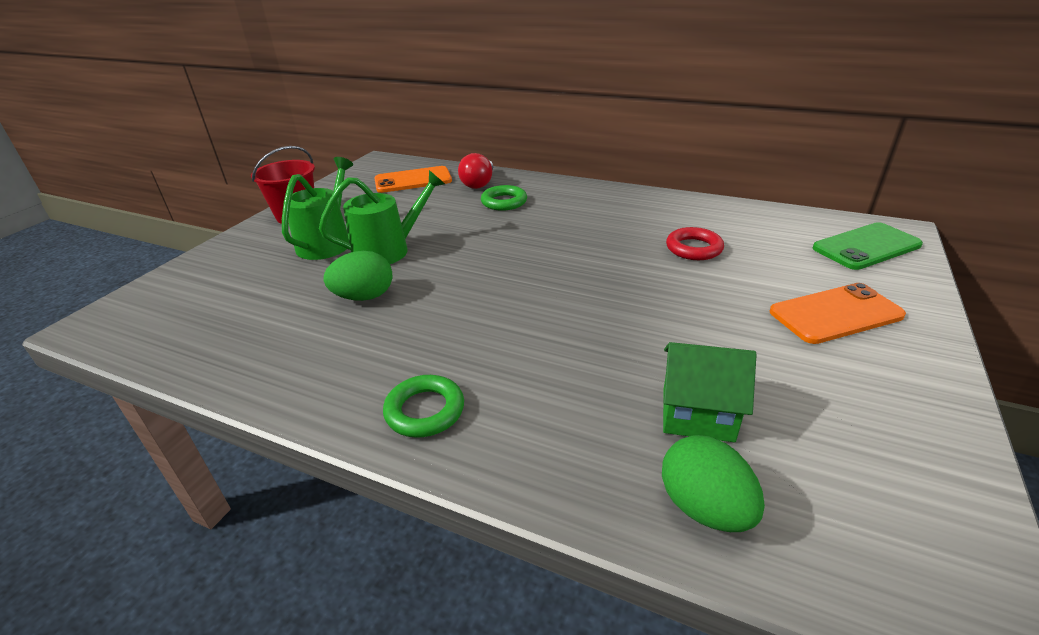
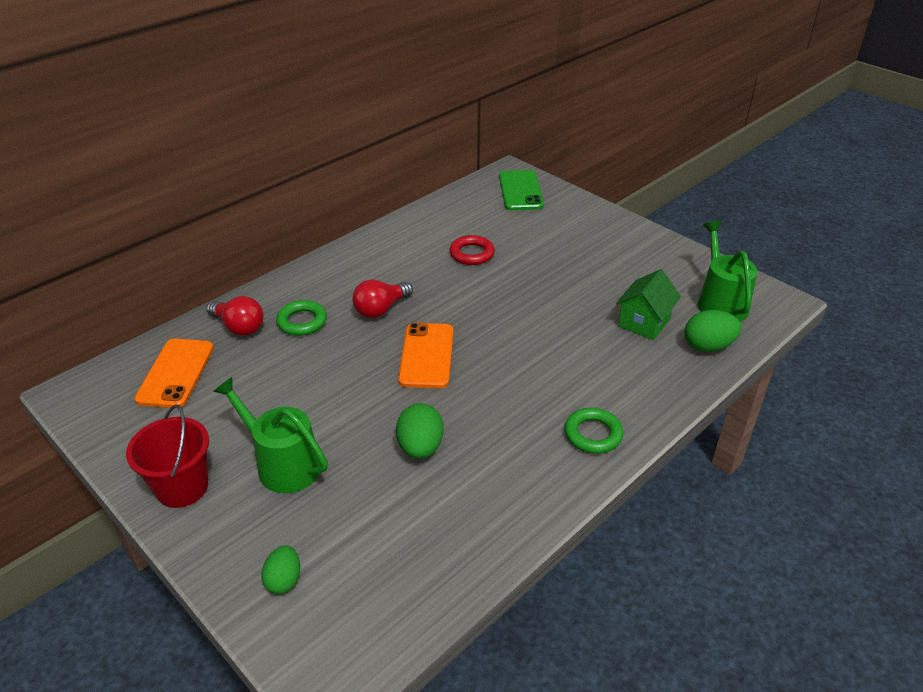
camera: 70 degrees left, 5 degrees up
green watering can [319,170,445,264] -> green watering can moved to [698,221,757,322]
orange phone [770,283,906,344] -> orange phone moved to [398,323,454,388]
none -> green egg [261,545,300,594]
none -> red light bulb [353,279,413,318]

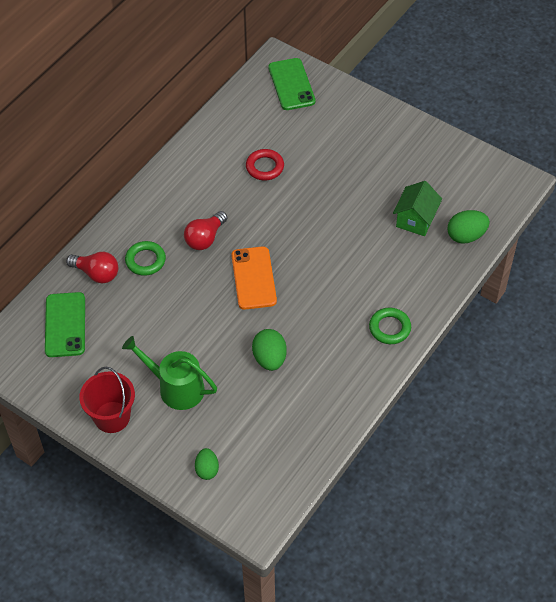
camera: 10 degrees left, 15 degrees up
orange phone [134,339,214,408] -> green phone [45,292,85,357]
green watering can [698,221,757,322] -> none

